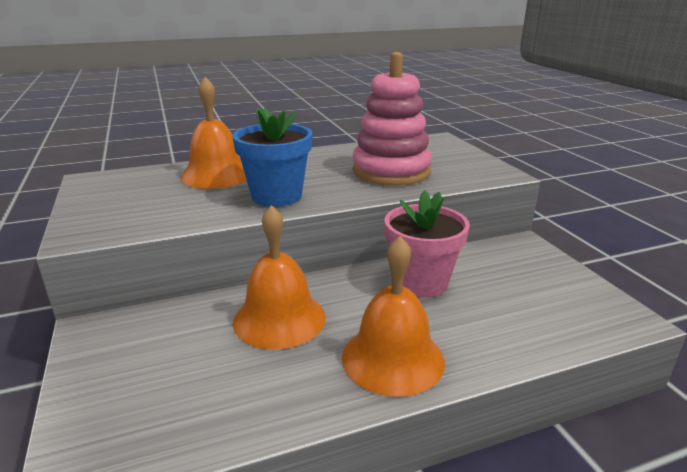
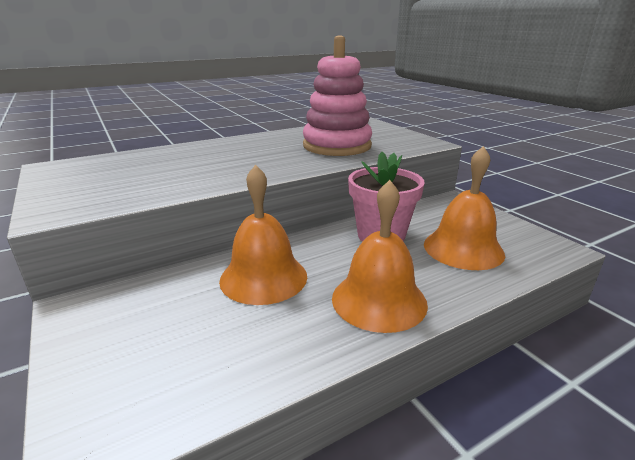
camera: 10 degrees left, 0 degrees up
orange bell [180,77,247,189] -> orange bell moved to [424,146,505,270]
blue flower pot [232,107,312,207] -> none

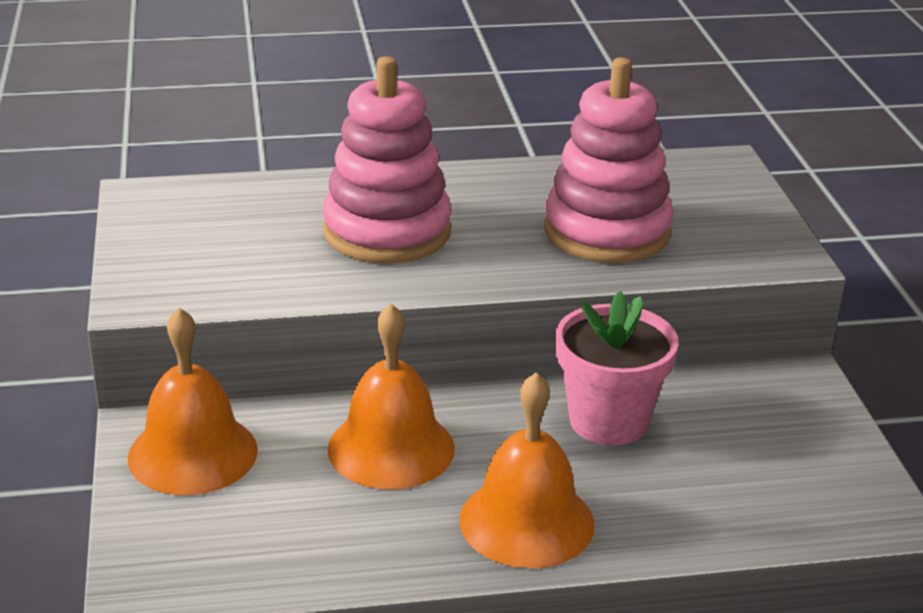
camera: 20 degrees right, 5 degrees up
orange bell [424,146,505,270] -> orange bell moved to [128,308,258,495]
none -> pink stacking toy [323,56,452,263]

